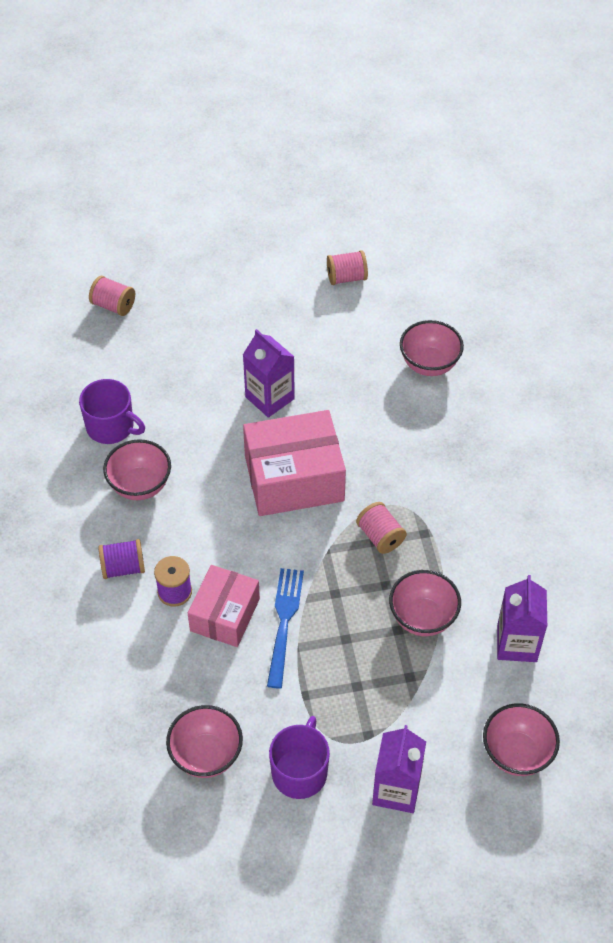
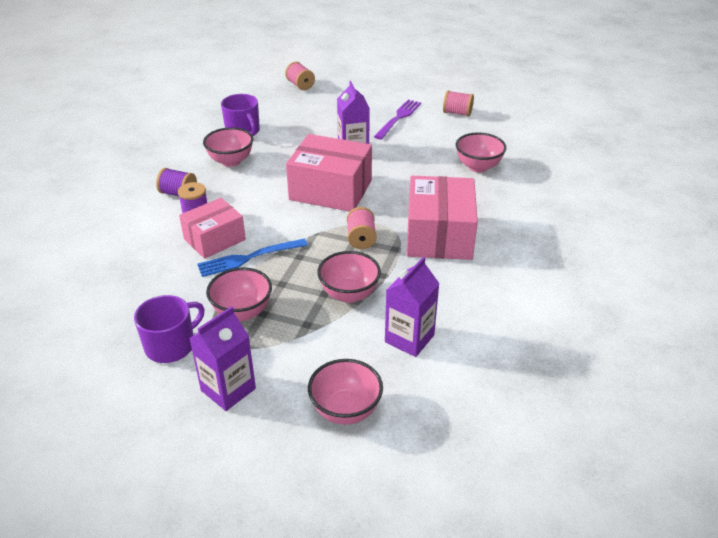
camera: 30 degrees right, 15 degrees down
pink bowl [166,705,243,778] -> pink bowl moved to [206,267,272,321]
blue fork [267,568,304,689] -> blue fork turned 150 degrees counterclockwise [197,239,308,277]
none -> purple fork [374,100,421,140]
none -> pink box [406,176,478,260]

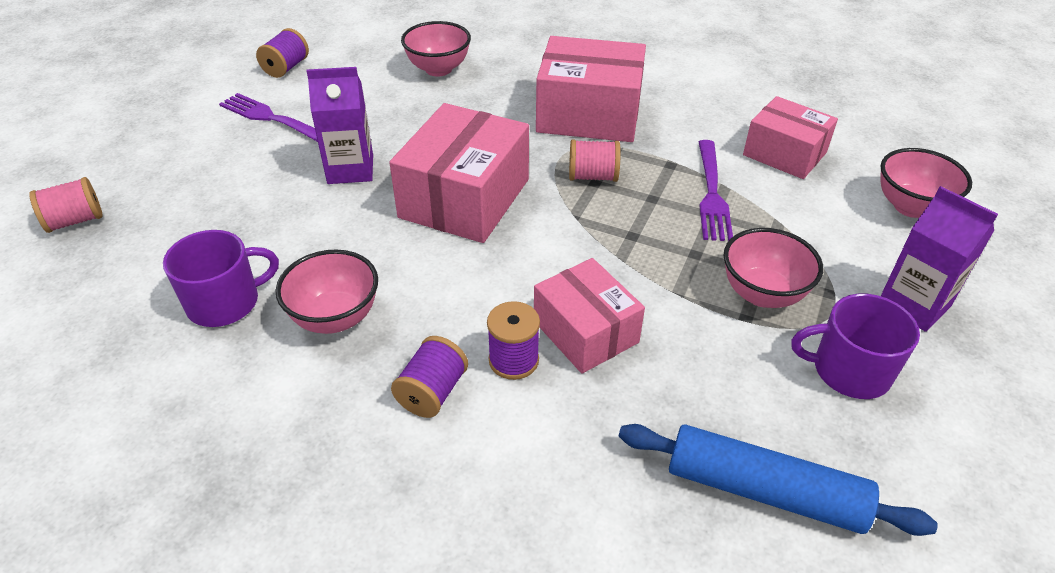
camera: 85 degrees left, 5 degrees up
purple mug [134,295,204,363] -> purple mug turned 45 degrees counterclockwise [791,294,920,399]
blue fork [197,239,308,277] -> none
pink bowl [317,251,381,303] -> purple fork [699,140,733,241]
purple carton [385,257,440,357] -> pink box [743,96,838,179]
pink spool [443,90,474,117] -> purple spool [256,28,309,78]
none -> blue rolling pin [619,424,938,536]

